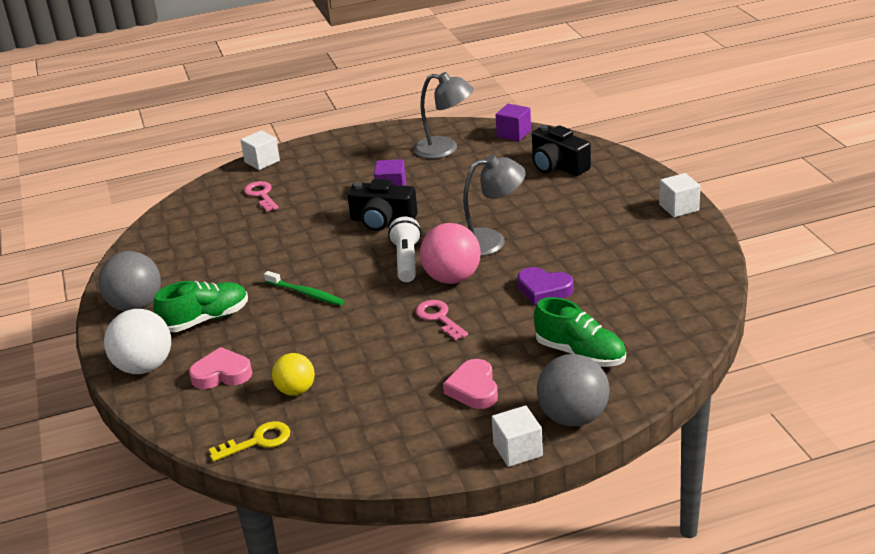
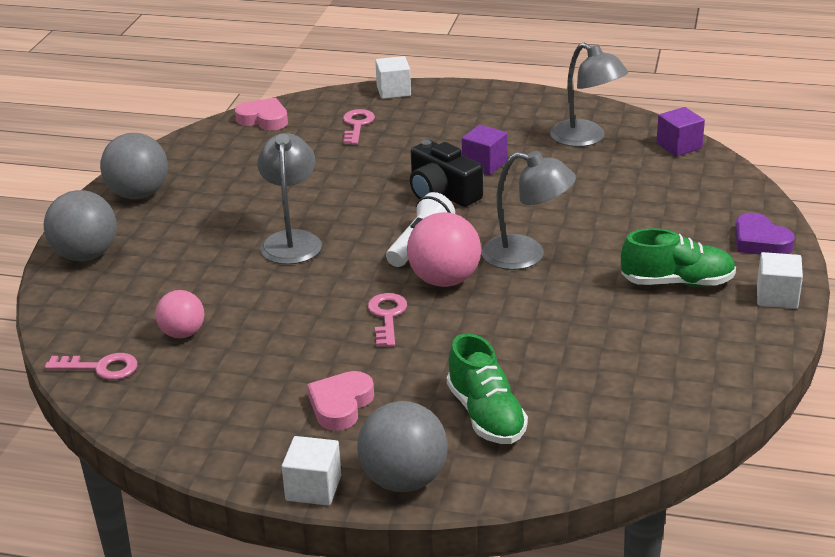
camera: 30 degrees right, 0 degrees up
white ball [104,309,171,374] -> grey ball [44,190,117,261]
green shoe [153,281,248,332] -> green shoe moved to [621,228,736,287]
pink heart [189,347,252,389] -> pink heart moved to [235,98,288,130]
yellow key [209,421,290,461] -> pink key [45,353,138,380]
green toothbrush [264,271,344,306] -> grey lamp [257,133,322,264]
yellow ball [272,353,315,396] -> pink ball [155,290,204,338]
purple heart [517,267,574,305] -> purple heart moved to [735,213,795,255]
black camera [532,125,591,176] -> none

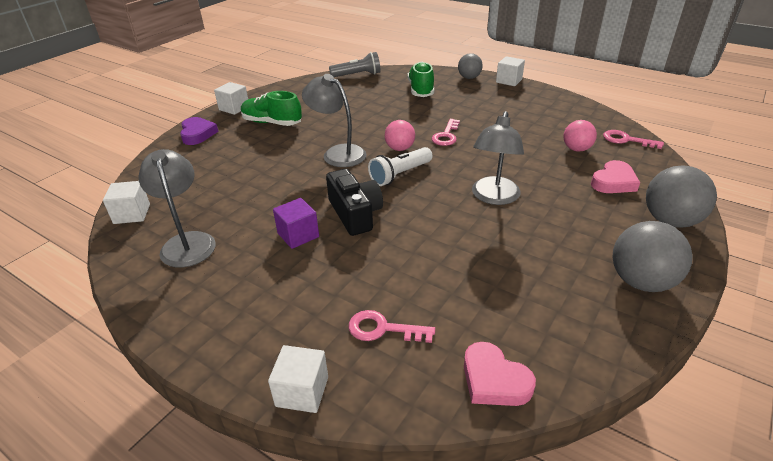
camera: 160 degrees left, 5 degrees up
pink heart [307,371,374,431] -> pink heart moved to [591,160,640,193]
pink key [343,109,375,145] -> pink key turned 75 degrees clockwise [349,310,435,343]
grey ball [357,401,448,492] -> grey ball [458,53,483,79], size x0.63
pink ball [407,212,481,287] -> pink ball [385,120,415,151], size x0.63
purple cube [656,107,705,156] -> white cube [103,181,150,224]
none -> grey flashlight [329,52,381,77]

